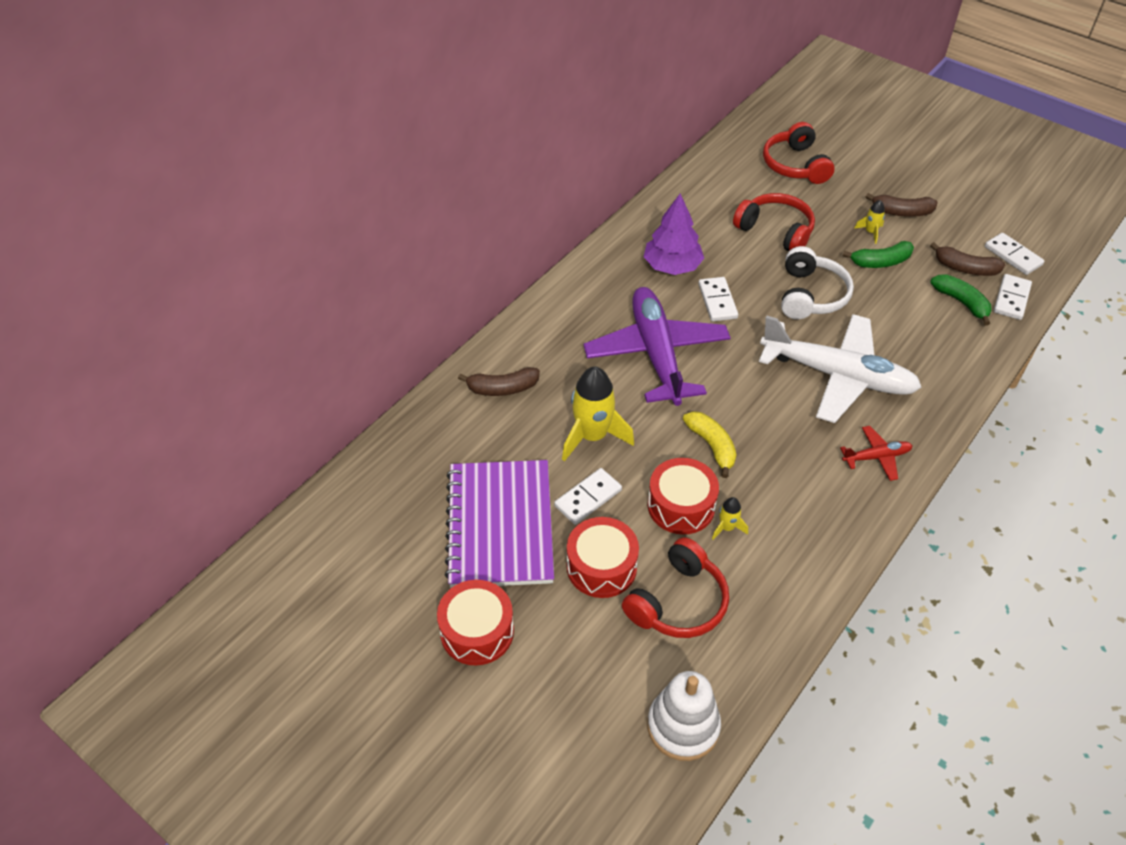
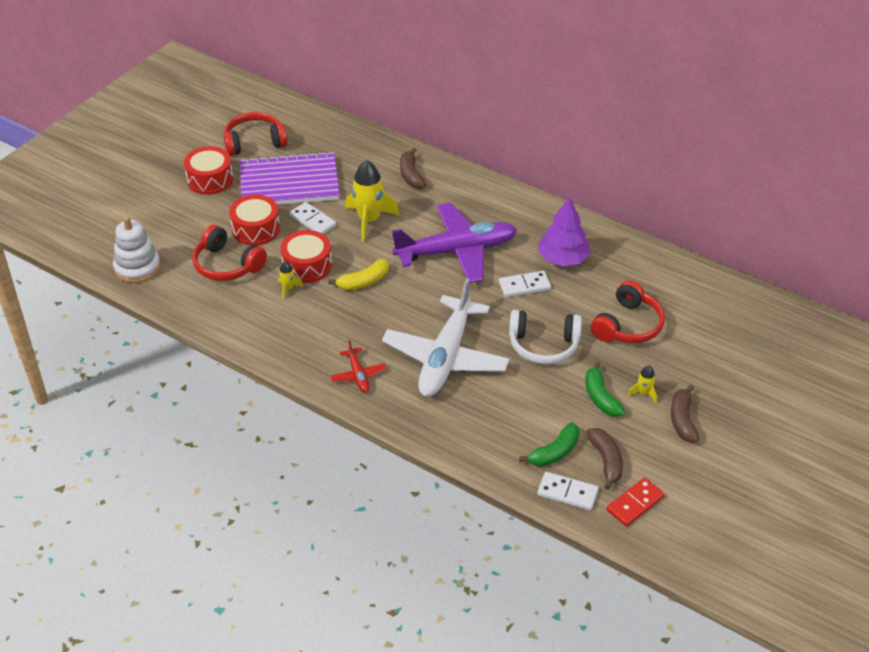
camera: 85 degrees right, 5 degrees down
red headphones [763,122,835,184] -> red headphones moved to [224,112,287,156]
brown banana [930,242,1005,276] -> brown banana turned 150 degrees clockwise [586,428,623,490]
white domino [985,233,1045,275] -> red domino [606,478,665,527]

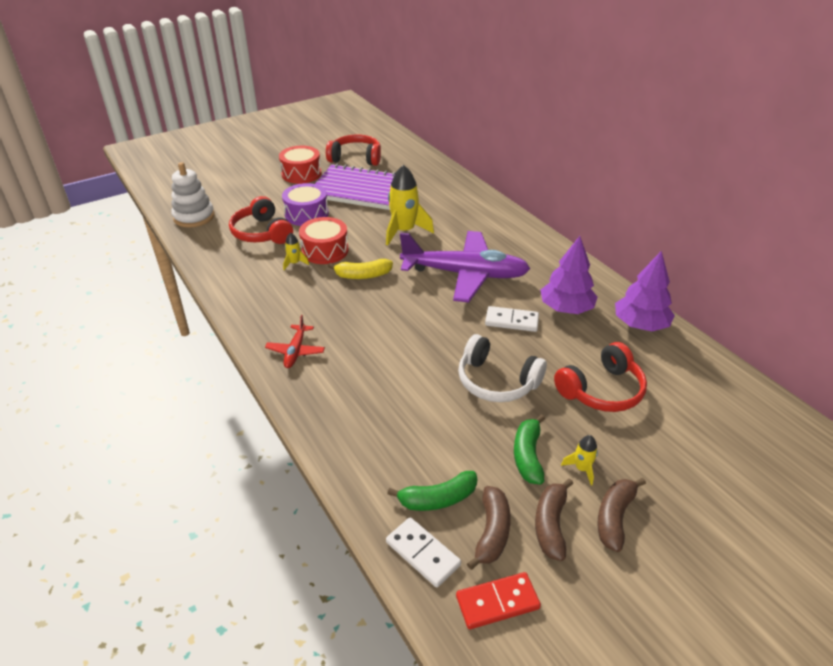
camera: 25 degrees right, 5 degrees down
red drum [229,195,280,245] -> purple drum [282,183,329,226]
white domino [290,202,336,234] -> none
white plane [382,278,510,397] -> none
brown banana [400,148,426,189] -> brown banana moved to [535,478,573,561]
none -> purple tree [615,251,675,331]

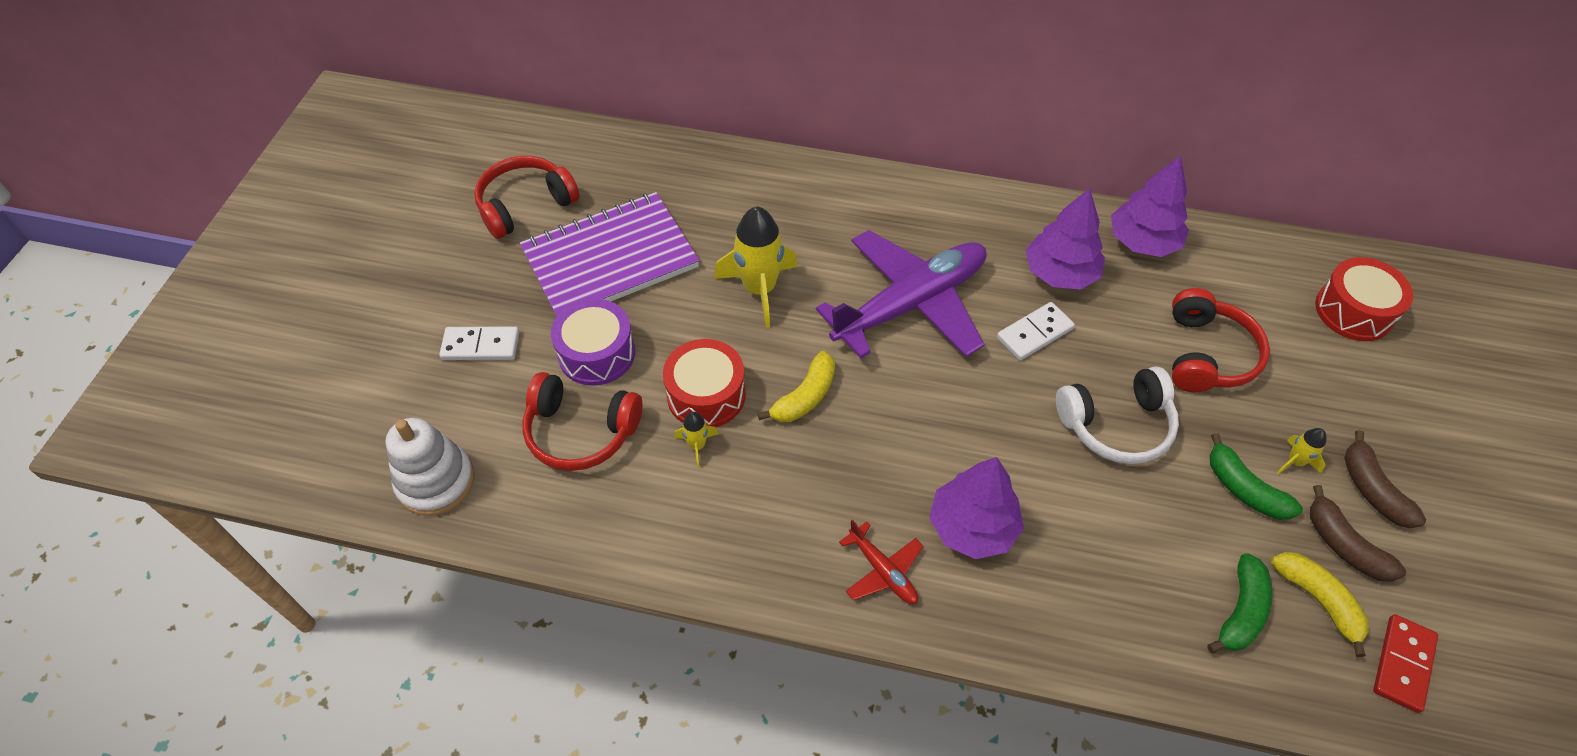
camera: 45 degrees left, 15 degrees up
red drum [279,146,322,184] -> red drum moved to [1315,257,1413,341]
white domino [386,517,461,588] -> white domino moved to [439,326,519,360]
brown banana [467,486,511,570] -> yellow banana [1271,552,1369,657]
none -> purple tree [929,457,1024,559]

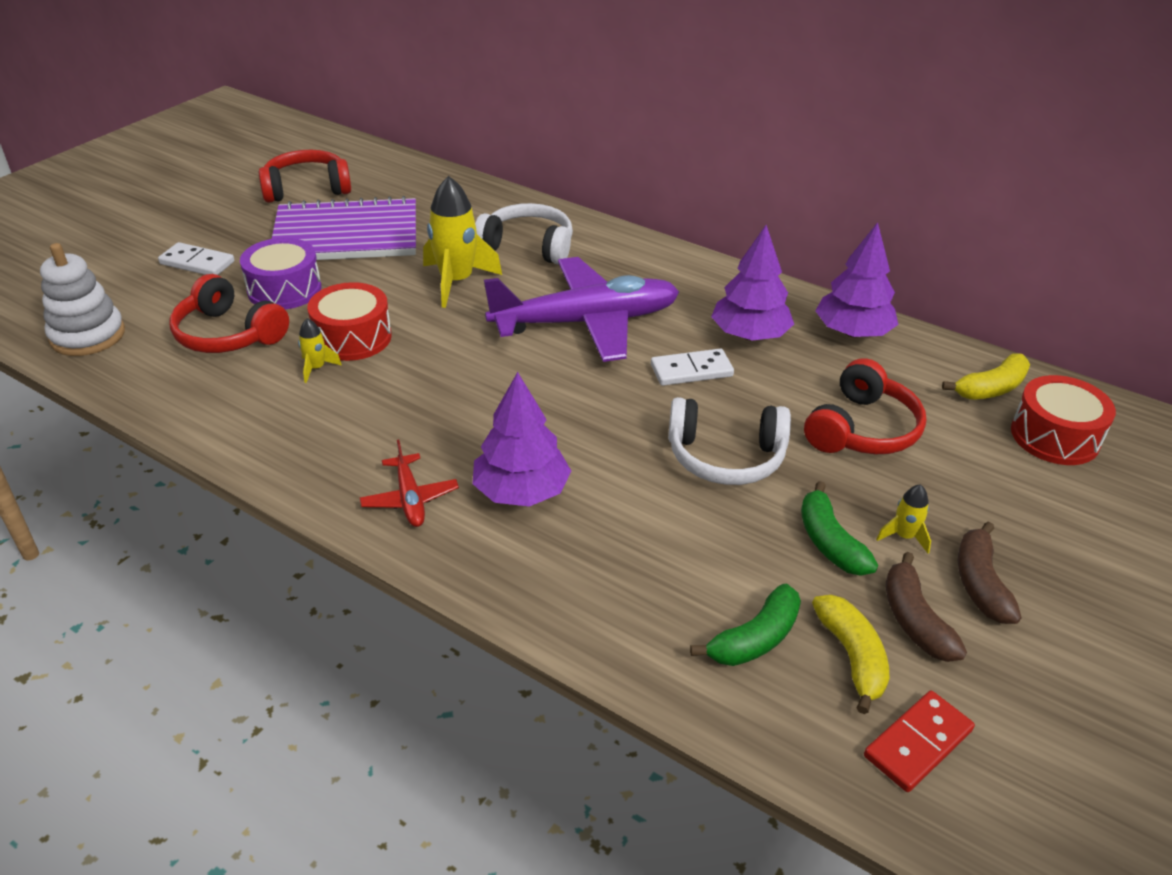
camera: 20 degrees right, 15 degrees down
yellow banana [757,351,835,422] -> yellow banana moved to [942,353,1030,400]
none -> white headphones [475,203,573,265]

